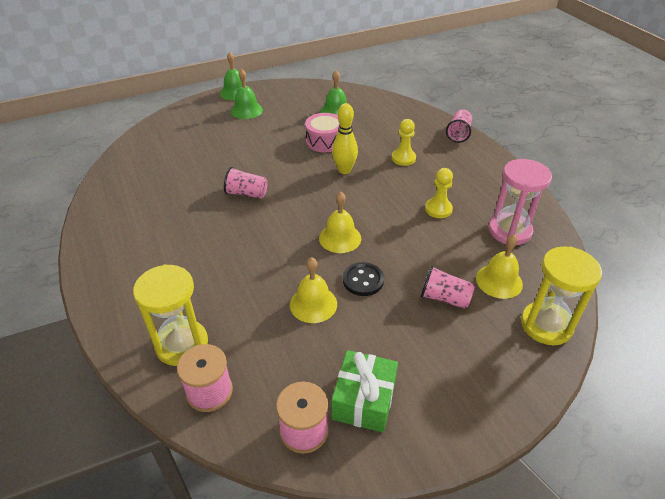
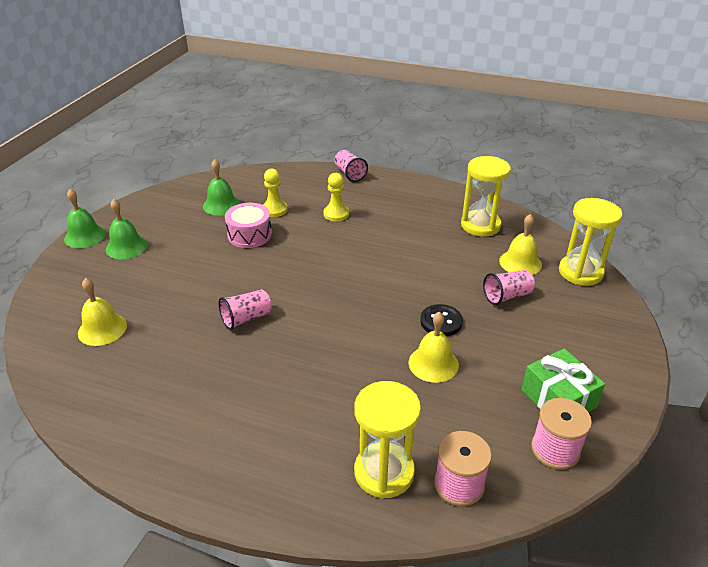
camera: 45 degrees left, 5 degrees down
yellow bell [319,192,361,253] -> yellow bell moved to [78,278,127,346]
yellow bowling pin [332,103,358,174] -> none
yellow pawn [425,168,453,218] -> yellow pawn moved to [263,168,288,217]
pink hourglass [489,159,552,245] -> yellow hourglass [461,156,511,237]

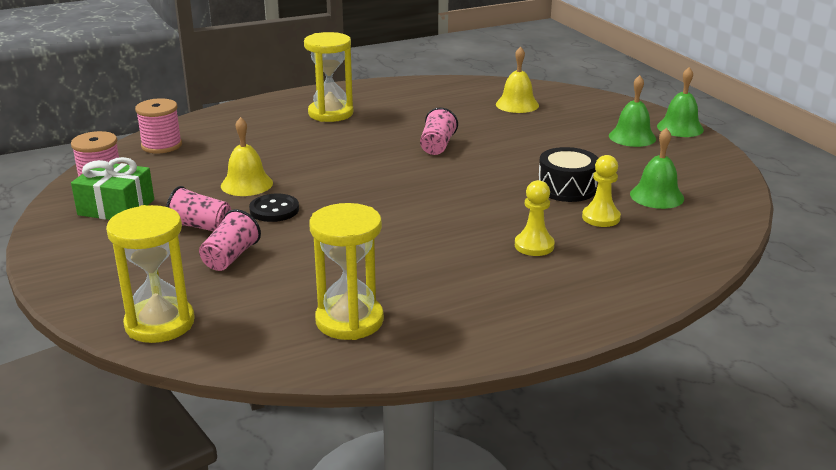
camera: 135 degrees right, 10 degrees down
pink drum [225,203,272,248] -> black drum [539,147,599,202]
pink cup [334,150,368,182] -> pink cup moved to [166,186,231,231]
yellow hourglass [354,381,421,499] -> yellow hourglass moved to [304,32,353,122]
yellow bell [499,214,542,275] -> none

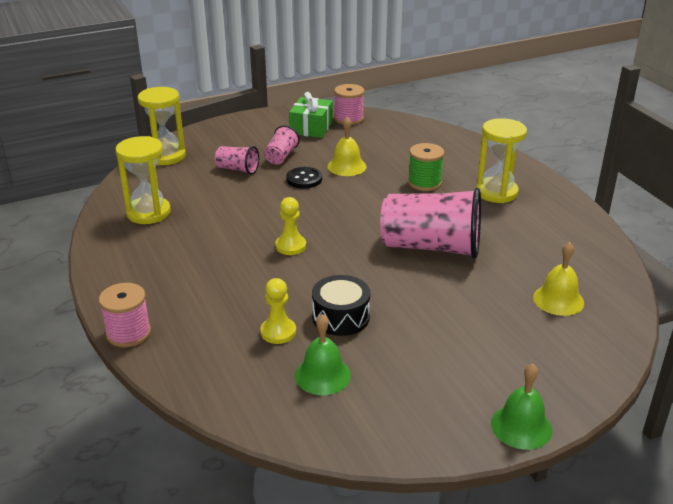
camera: 90 degrees right, 5 degrees up
pink spool [135,98,182,153] -> pink spool moved to [99,283,151,347]
pink cup [420,107,458,155] -> pink cup [380,188,481,259], size x2.09
yellow pawn [515,180,555,256] -> yellow pawn moved to [275,197,306,255]
green bell [609,75,656,147] -> none
none -> green spool [408,143,444,191]

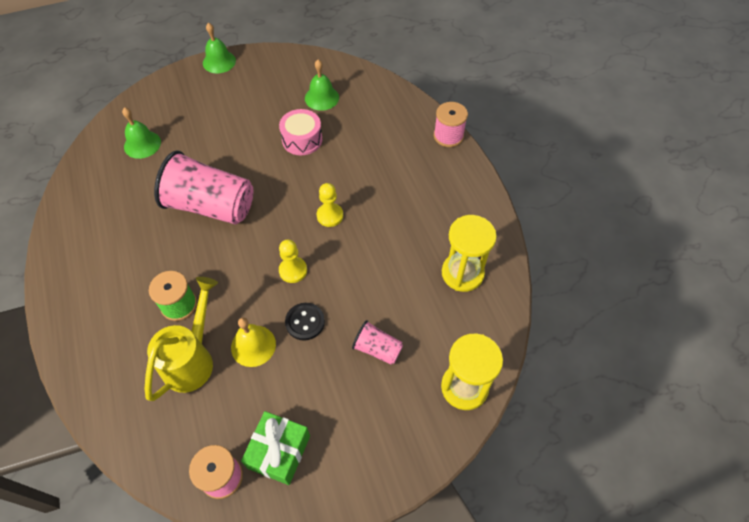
camera: 175 degrees left, 25 degrees up
yellow pawn [260,278,296,344] -> yellow pawn moved to [279,239,307,283]
pink cup [264,125,300,165] -> none
black drum [312,275,370,336] -> pink drum [279,109,322,155]
yellow hourglass [476,118,527,203] -> none
yellow bell [533,242,584,316] -> green bell [122,107,161,159]
none -> yellow watering can [145,277,218,401]

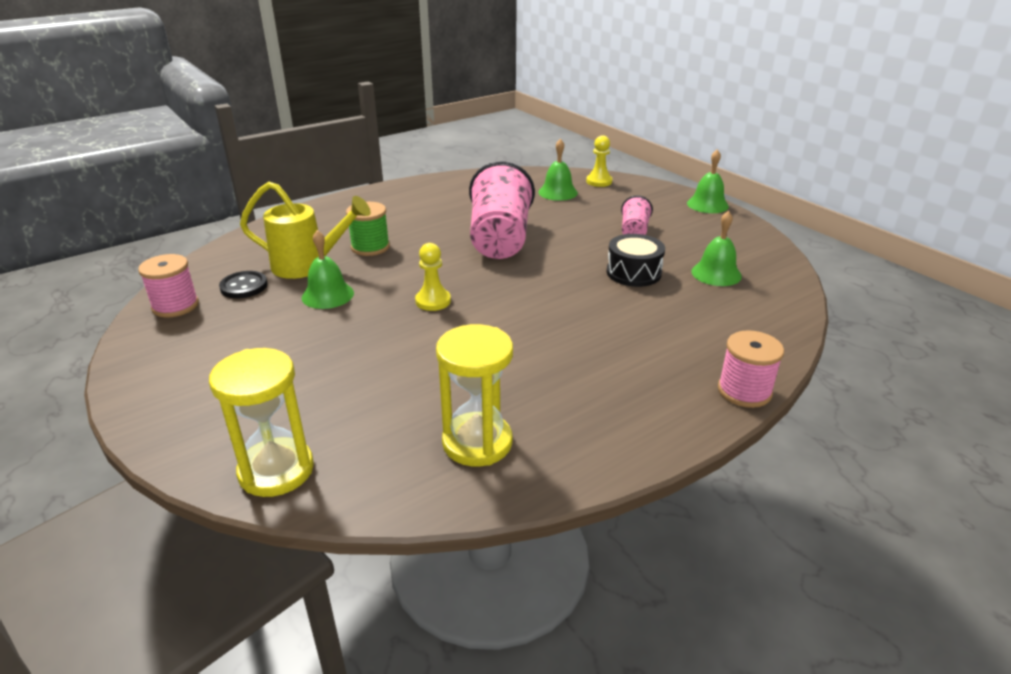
camera: 75 degrees right, 25 degrees down
yellow bell [231,318,276,367] -> green bell [302,230,354,309]
green gift [241,411,310,485] -> none
pink drum [279,109,322,155] -> black drum [607,234,665,287]
black button [285,303,325,340] -> black button moved to [219,271,268,298]
yellow pawn [317,183,343,227] -> yellow pawn moved to [586,135,612,187]
pink cup [352,320,403,365] -> pink cup moved to [621,195,653,235]

